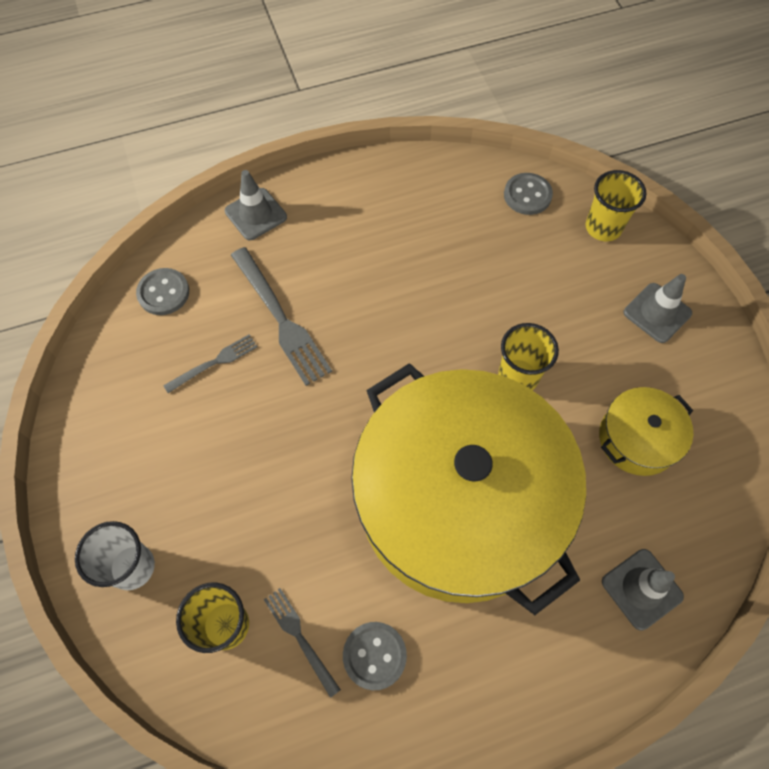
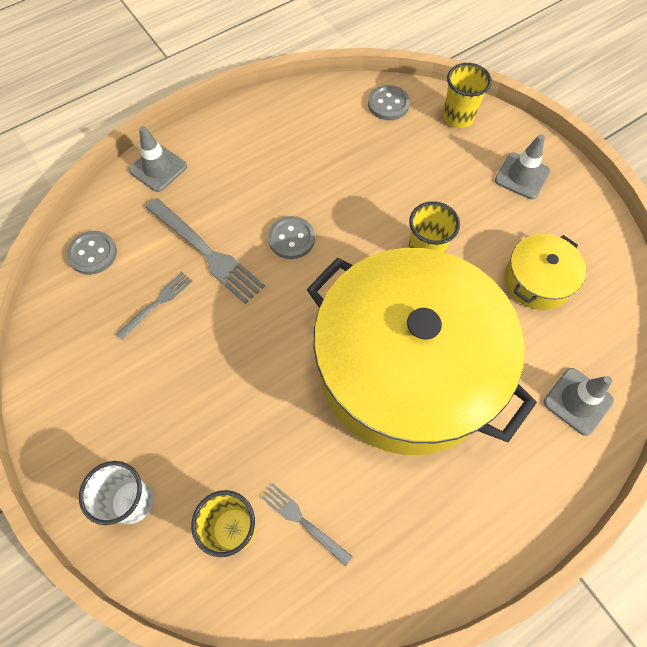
camera: 15 degrees left, 0 degrees up
grey button [343,622,407,690] -> grey button moved to [268,216,315,259]

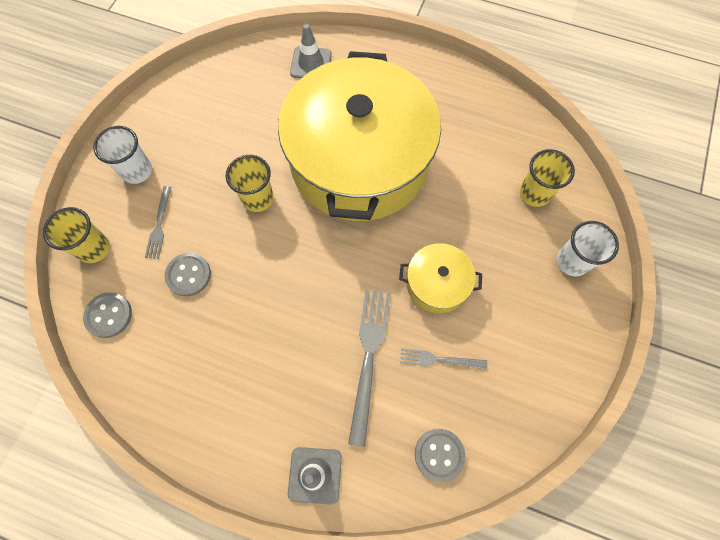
camera: 125 degrees left, 5 degrees up
grey fork [261,484,353,566] -> grey fork moved to [145,186,171,259]
grey button [268,216,315,259] -> grey button moved to [165,253,211,296]
grey traffic cone [495,134,550,199] -> white cup [93,126,152,184]
yellow pot [504,234,586,310] -> yellow pot moved to [399,243,482,313]

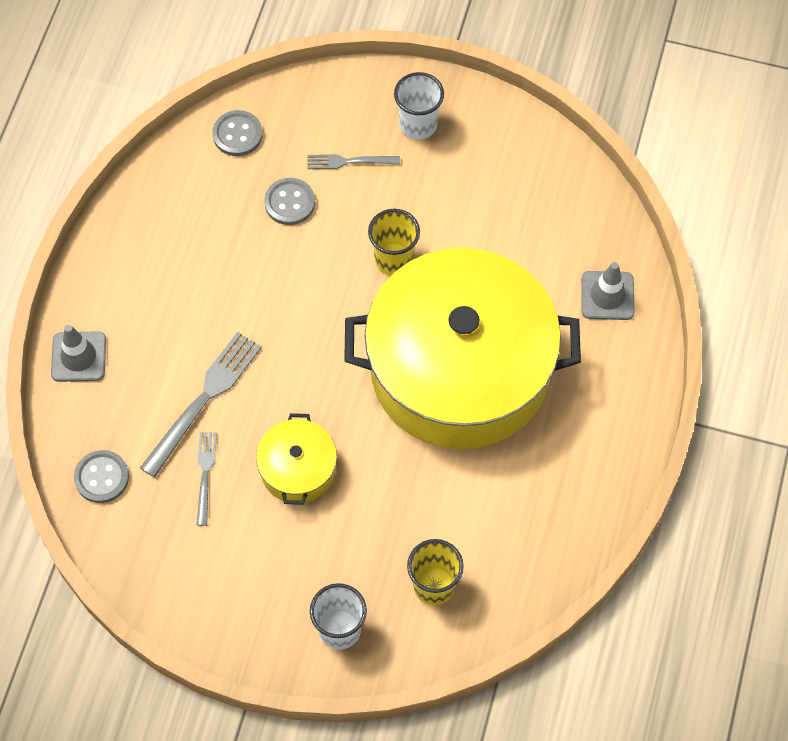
camera: 85 degrees right, 5 degrees down
yellow cup [43,207,110,263] -> none
grey fork [348,290,391,447] -> grey fork turned 60 degrees counterclockwise [140,332,262,477]

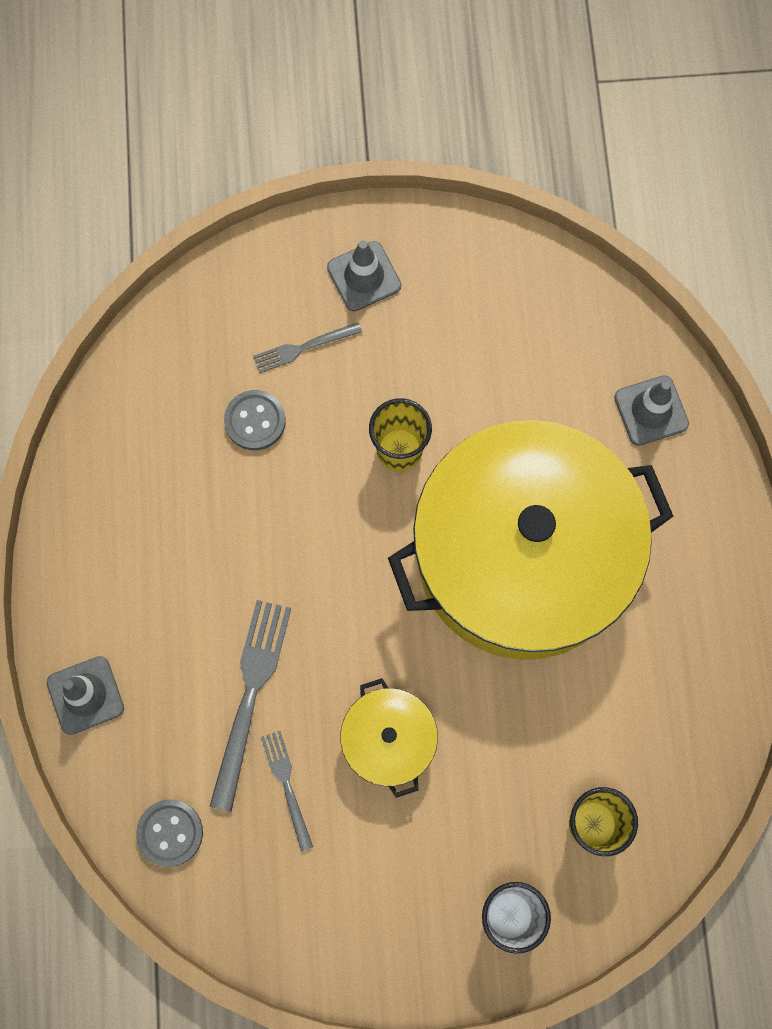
camera: 20 degrees left, 10 degrees up
grey button [212,110,263,156] -> none
white cup [394,72,444,140] -> grey traffic cone [327,240,401,311]

